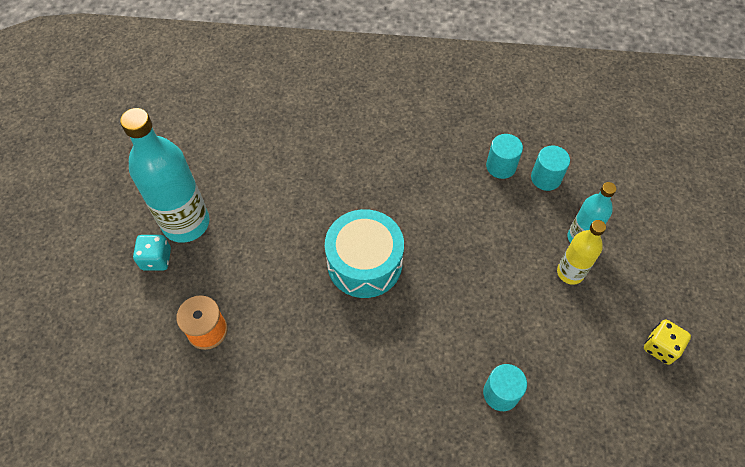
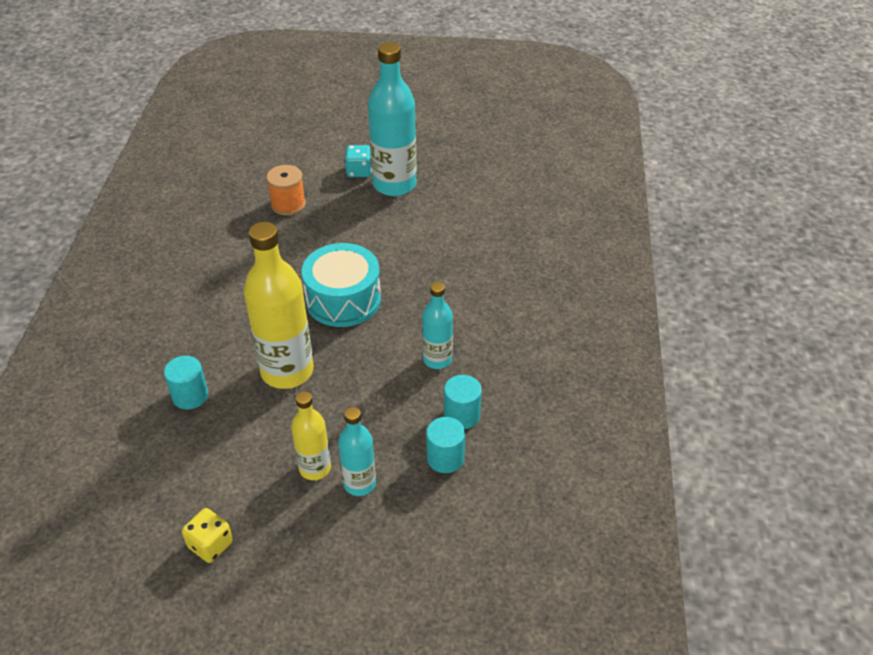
camera: 90 degrees right, 15 degrees down
none -> yellow bottle [244,222,314,389]
none -> turquoise bottle [422,282,453,369]

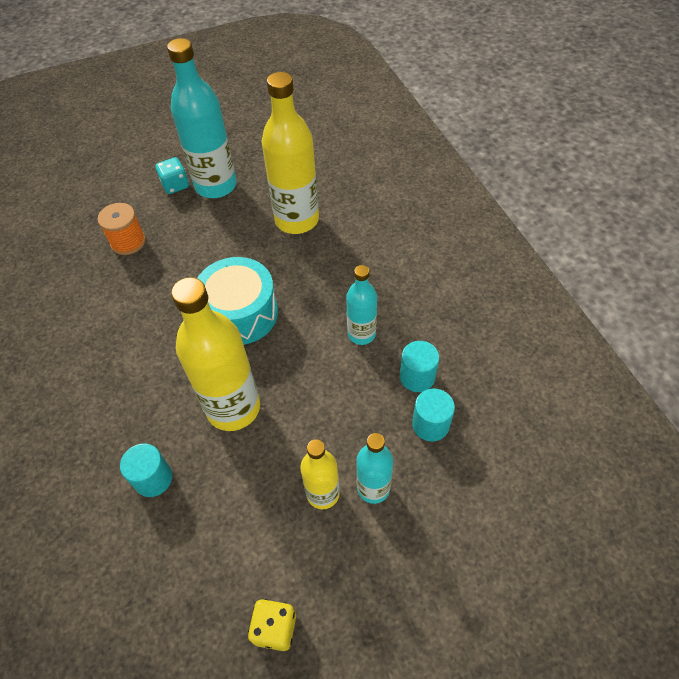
camera: 25 degrees left, 10 degrees up
none -> yellow bottle [261,72,319,234]

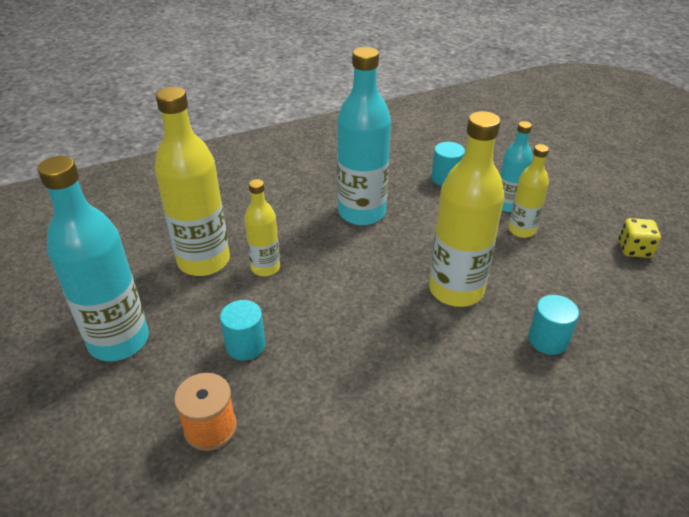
camera: 95 degrees left, 15 degrees down
turquoise dice [155,157,189,194] -> none
turquoise drum [197,257,278,345] -> none
turquoise bottle [346,265,377,345] -> turquoise bottle [337,47,391,225], size x1.80
turquoise cylinder [400,341,439,392] -> turquoise cylinder moved to [220,300,266,361]
none -> yellow bottle [244,179,280,276]

